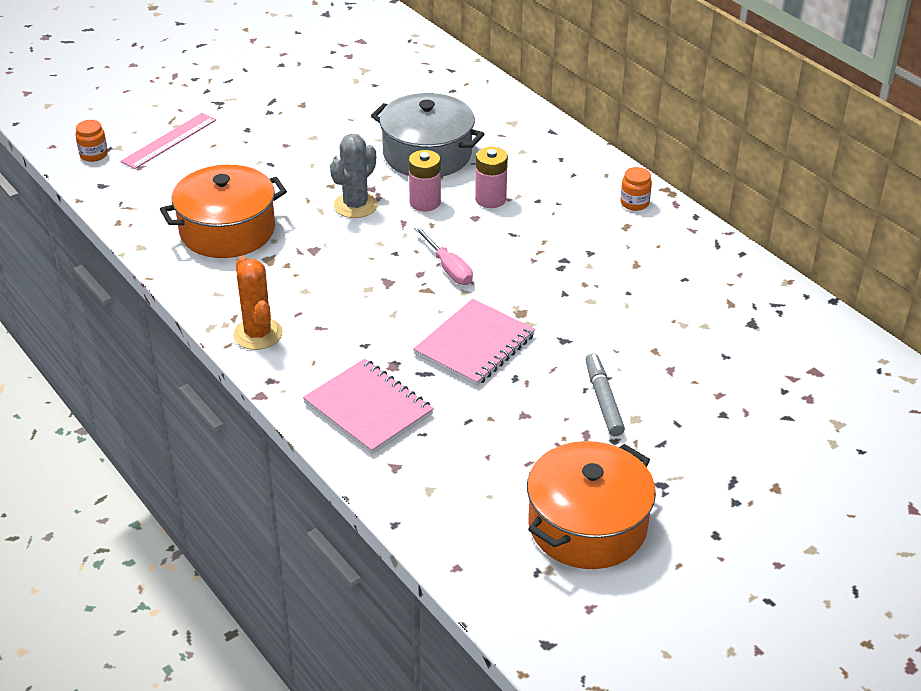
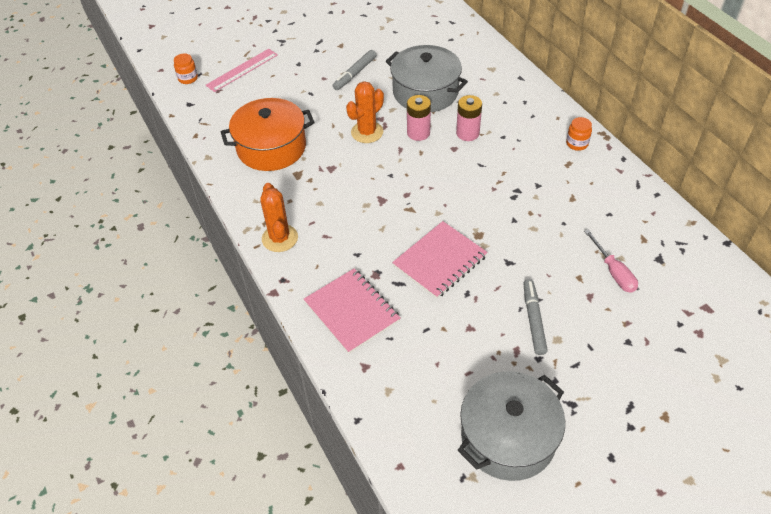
camera: 10 degrees right, 10 degrees up
grey cactus [330,134,378,218] -> orange cactus [346,81,384,143]
pink screwdriver [414,226,473,285] -> pink screwdriver moved to [584,229,638,293]
orange pot [527,441,656,569] -> grey pot [458,371,565,481]
none -> grey marker [333,50,376,90]

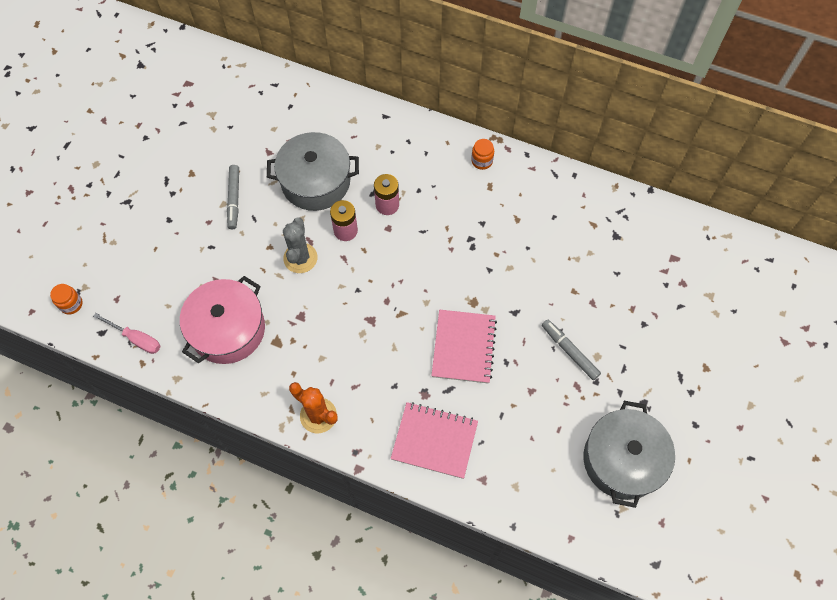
camera: 40 degrees left, 15 degrees up
pink ruler [206,49,278,92] -> none
orange pot [221,98,315,171] -> pink pot [180,276,265,364]
orange cactus [346,81,384,143] -> grey cactus [283,217,317,273]
pink screwdriver [584,229,638,293] -> pink screwdriver moved to [93,313,161,354]

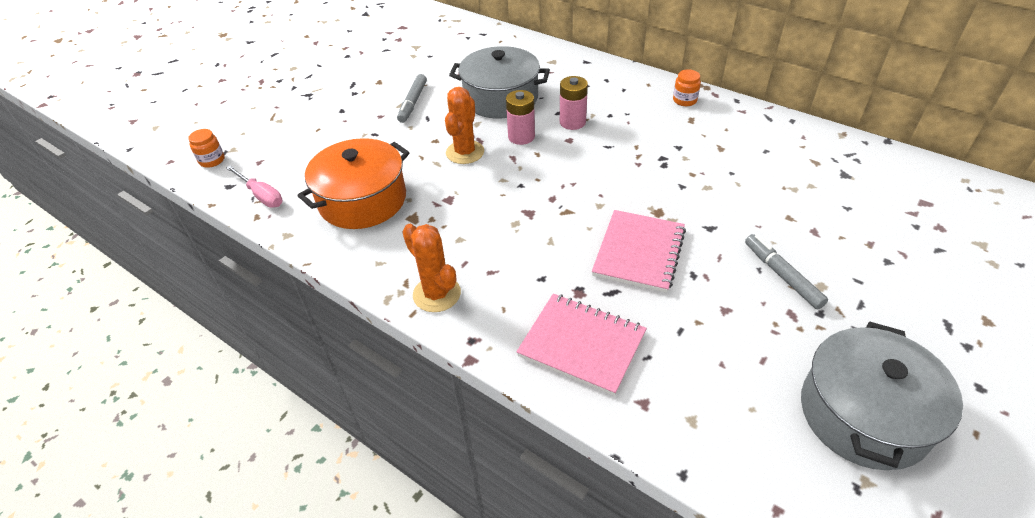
camera: 15 degrees right, 20 degrees down
pink pot [180,276,265,364] -> orange pot [298,138,410,229]
grey cactus [283,217,317,273] -> orange cactus [445,87,484,164]

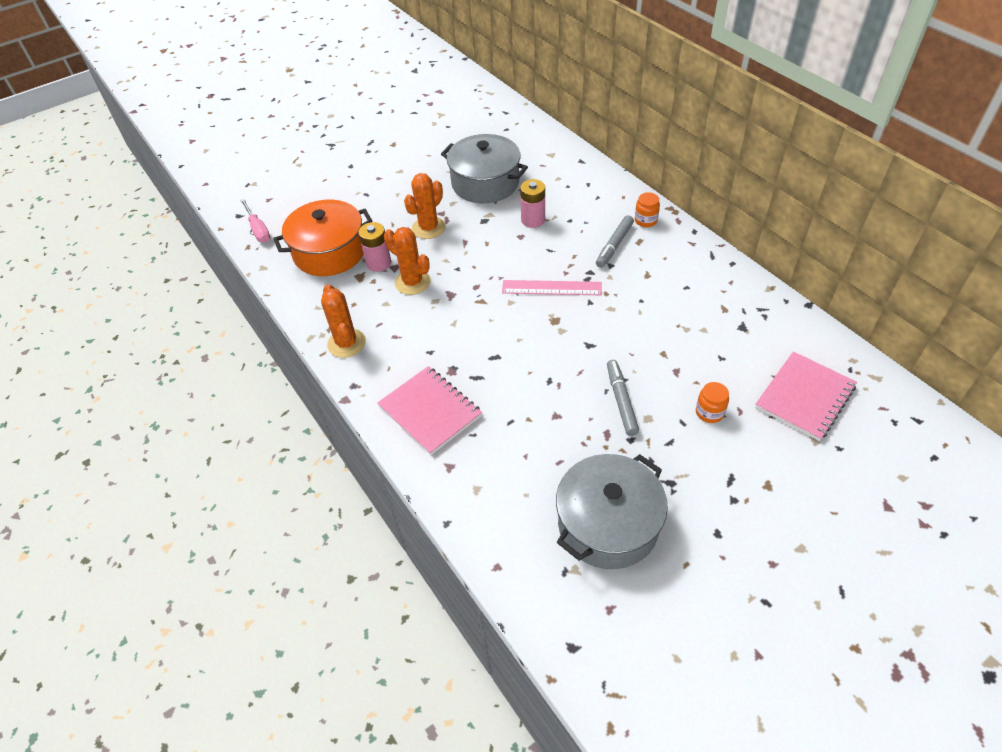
camera: 20 degrees right, 5 degrees up
orange jar [188,129,225,168] -> orange jar moved to [696,382,729,423]
grey marker [397,74,427,123] -> grey marker moved to [596,215,634,268]
pink battery [506,90,535,145] -> pink battery moved to [358,222,391,272]
pink notebook [592,210,686,293] -> pink notebook moved to [755,351,857,441]
none -> orange cactus [384,227,431,295]
none -> pink ruler [502,280,602,295]

